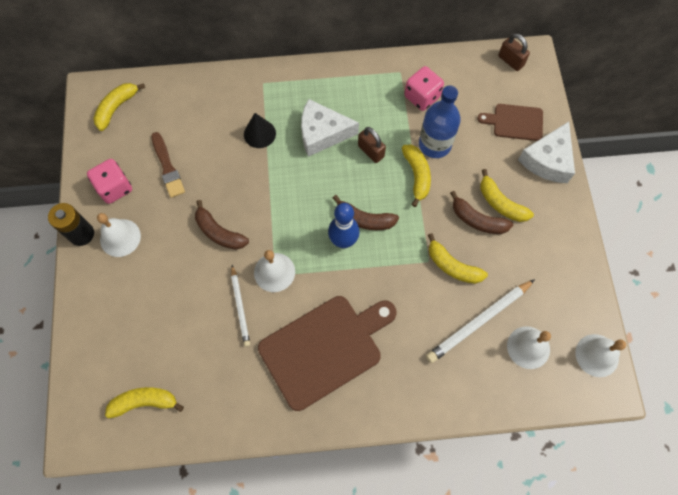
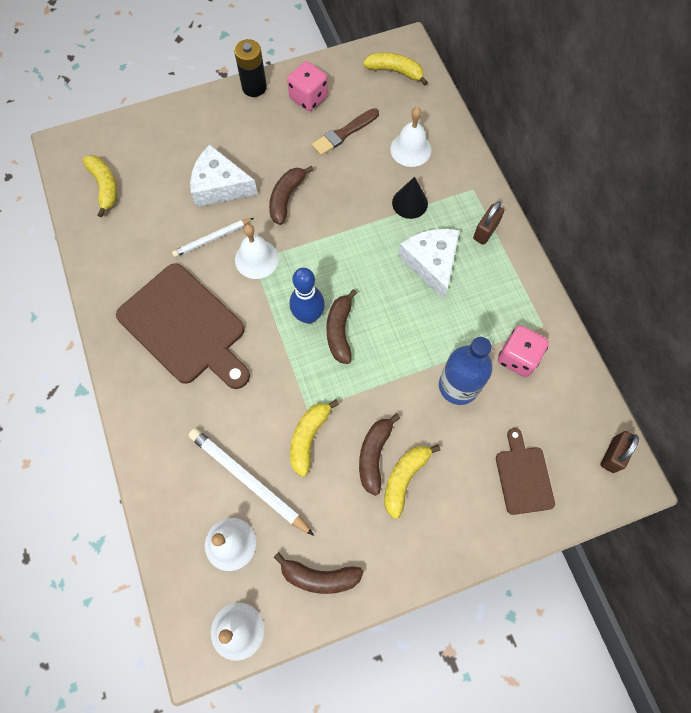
camera: 75 degrees right, 0 degrees up
white bell [97,213,141,257] -> white bell moved to [390,107,431,167]
brown padlock [358,127,386,163] -> brown padlock moved to [473,201,504,245]
yellow banana [402,145,431,207] -> none
white cheese [518,122,575,183] -> white cheese moved to [190,145,258,207]
none -> brown banana [274,552,363,594]

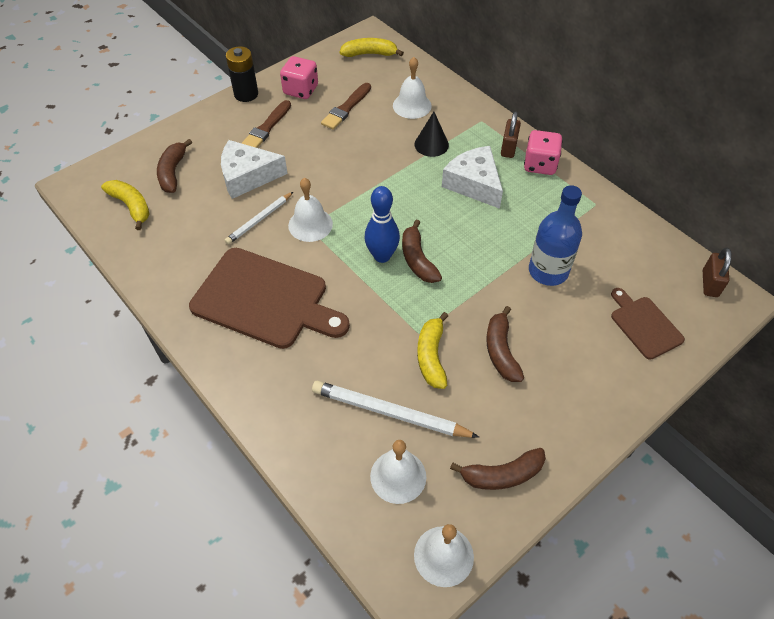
camera: 20 degrees left, 15 degrees down
brown banana [269,166,313,225] -> brown banana moved to [157,139,192,193]
yellow banana [384,445,441,519] -> none
pink dice [498,325,549,377] -> pink dice moved to [524,130,562,175]
none -> brown brush [242,100,291,148]

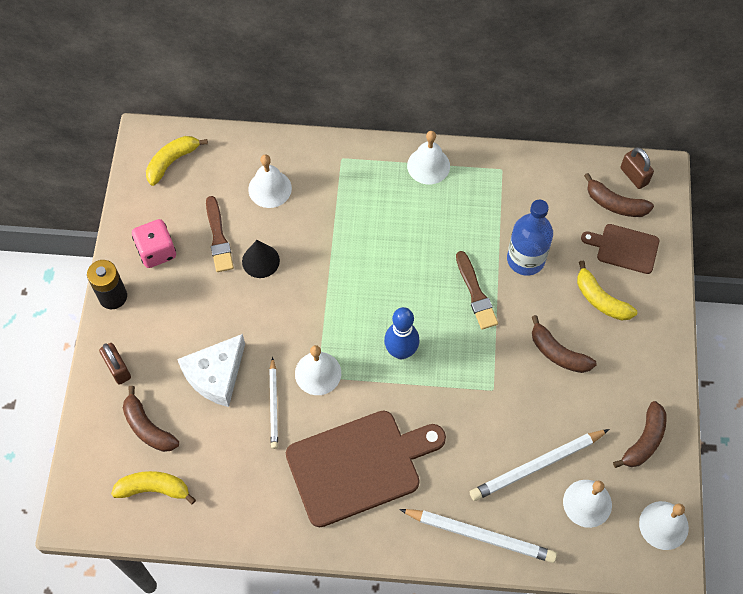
camera: 45 degrees left, 10 degrees up
brown brush [242,100,291,148] -> brown brush moved to [456,251,498,329]
brown banana [402,219,442,283] -> brown banana moved to [584,173,654,217]
black cone [415,112,449,157] -> black cone moved to [242,240,280,278]
yellow banana [417,312,448,389] -> yellow banana moved to [577,261,637,321]
white cheese [442,146,503,209] -> none
brown padlock [501,111,521,158] -> brown padlock moved to [99,343,131,385]
pink dice [524,130,562,175] -> white bell [407,131,450,185]
none -> white pencil [399,509,557,563]

